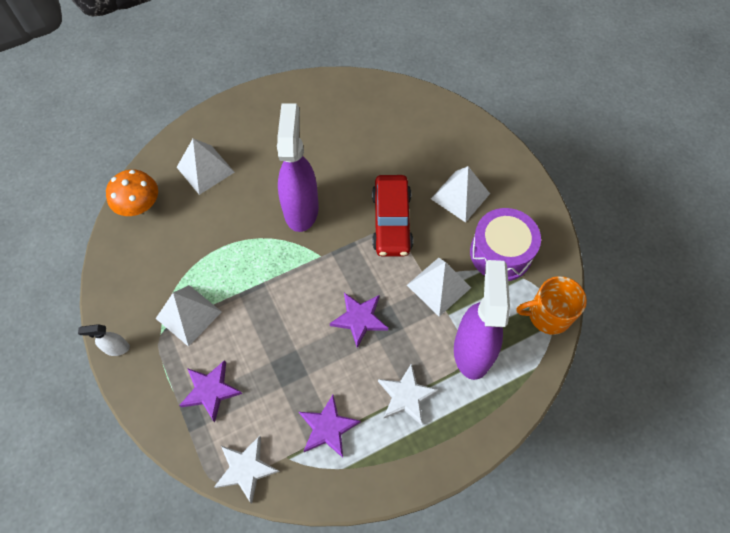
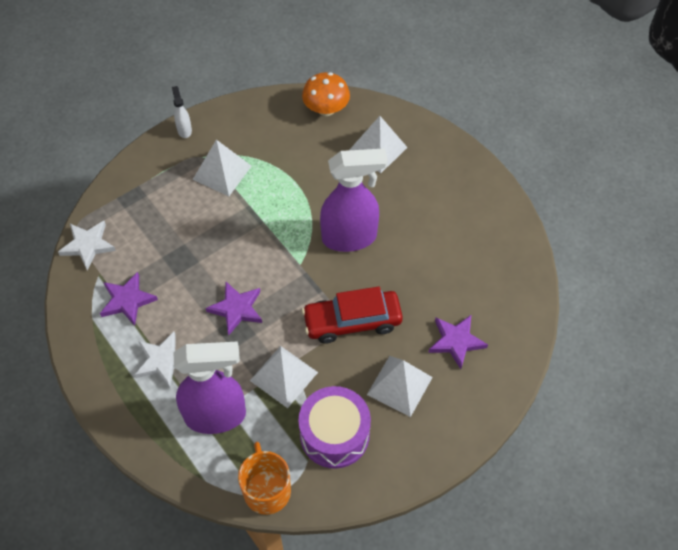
camera: 80 degrees right, 5 degrees down
purple star [179,360,242,422] -> purple star moved to [428,315,488,369]

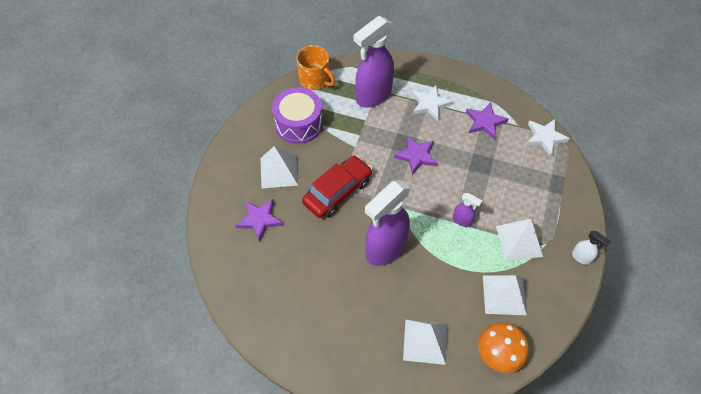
camera: 145 degrees right, 0 degrees up
white pyramid [250,346,318,408] -> white pyramid moved to [483,275,527,315]
none -> purple spray bottle [453,193,482,227]

